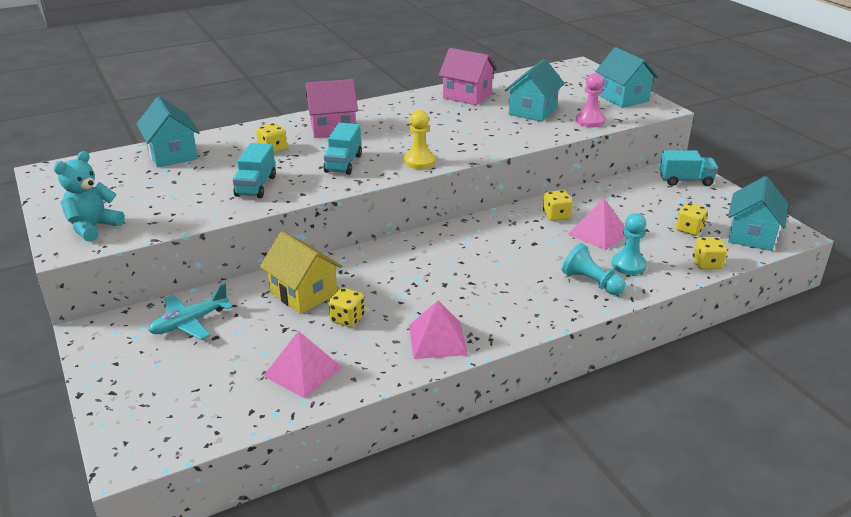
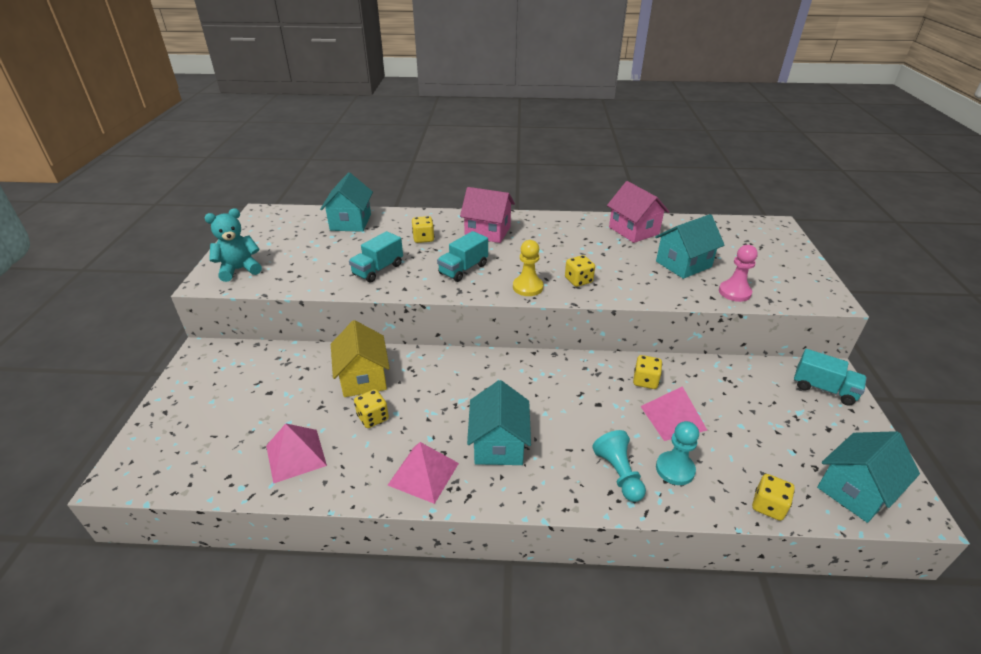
camera: 30 degrees right, 5 degrees up
turquoise plane [148,283,233,340] -> none
turquoise house [595,47,659,108] -> turquoise house moved to [467,380,531,465]
yellow dice [676,203,708,236] -> yellow dice moved to [565,255,595,287]

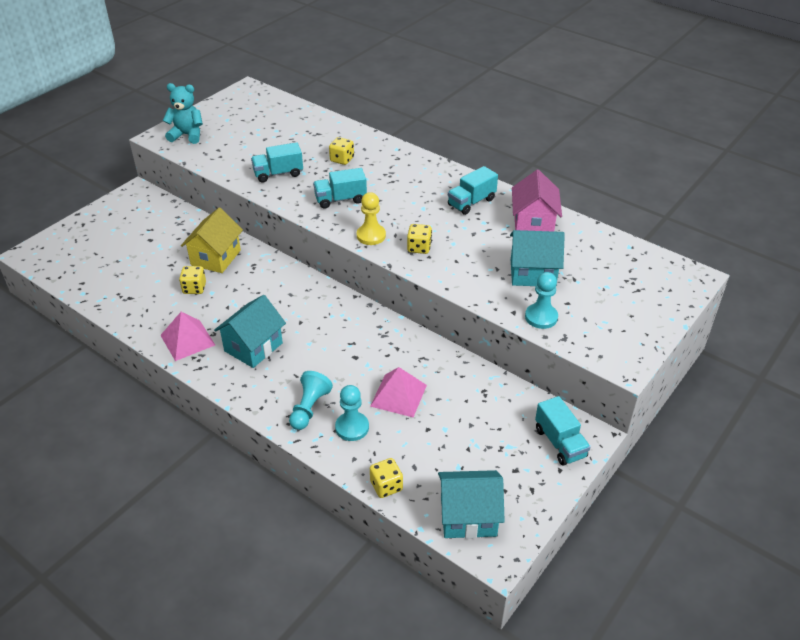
camera: 35 degrees right, 5 degrees up
pink pyramid [266,424,327,484] -> none
turquoise house [320,172,373,232] -> none
pink house [460,187,515,243] -> none
yellow dice [633,355,662,389] -> none
pink pawn [719,245,758,302] -> turquoise pawn [525,272,558,329]
none -> turquoise truck [448,166,498,215]

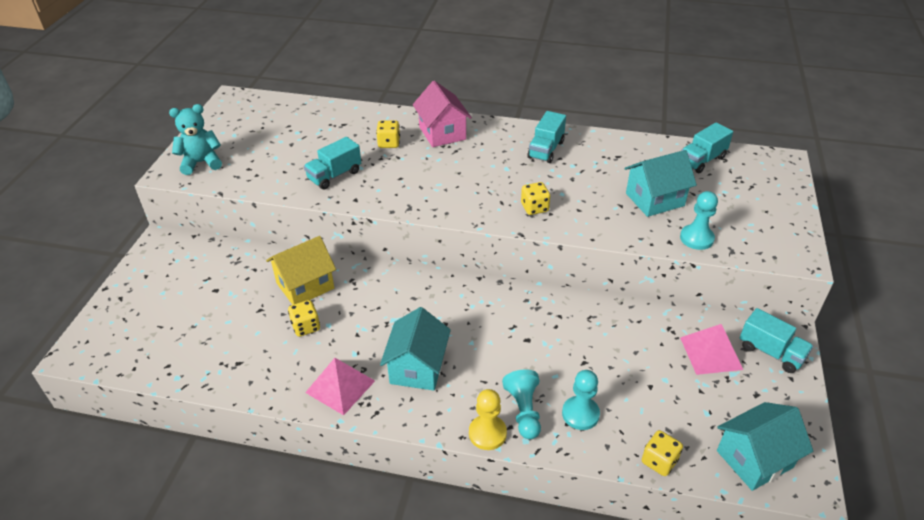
camera: 25 degrees left, 0 degrees up
yellow house [181,208,243,273] -> yellow house turned 60 degrees clockwise [266,236,336,305]
turquoise truck [313,168,367,209] -> turquoise truck moved to [681,122,733,173]
yellow pawn [357,192,386,245] -> yellow pawn moved to [469,389,507,450]
pink pyramid [370,367,427,417] -> pink pyramid moved to [680,324,743,375]
pink house [512,170,562,232] -> pink house moved to [413,81,472,147]

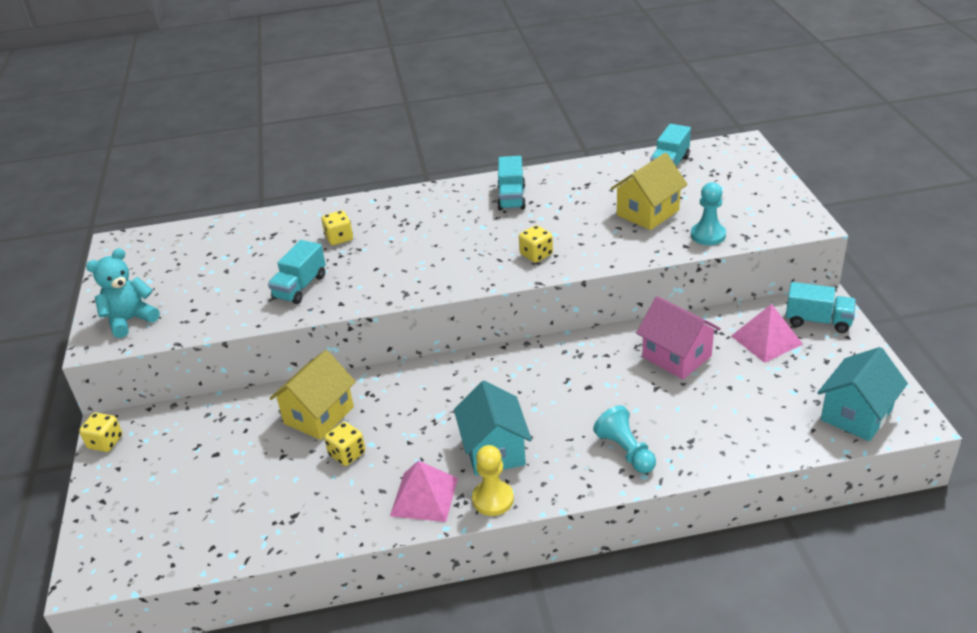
camera: 20 degrees left, 5 degrees down
pink house [413,81,472,147] -> pink house moved to [636,296,721,379]
yellow pawn [469,389,507,450] -> yellow pawn moved to [472,445,514,516]
turquoise pawn [562,370,600,430] -> none
turquoise house [625,150,697,217] -> yellow house [611,153,688,230]
yellow dice [642,430,683,476] -> yellow dice moved to [79,413,123,452]

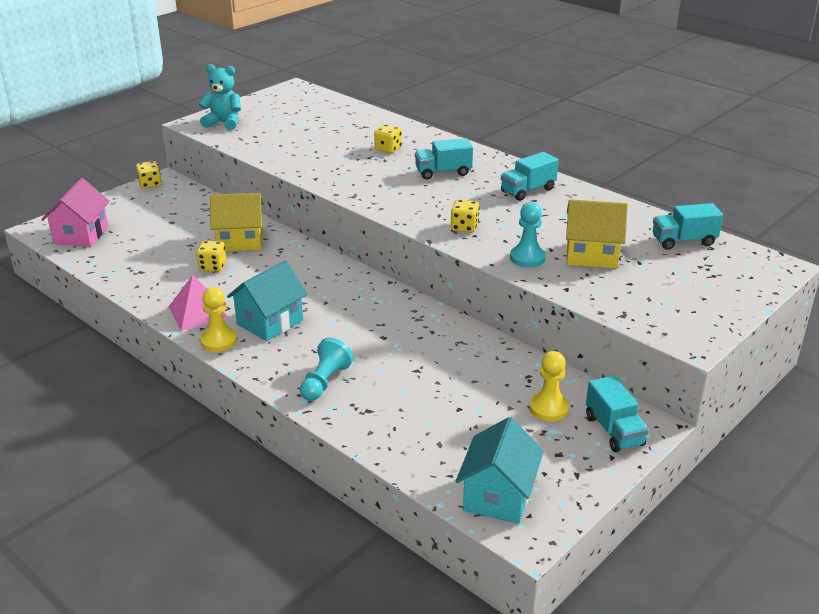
camera: 50 degrees right, 5 degrees down
turquoise truck [268,240,326,304] -> turquoise truck moved to [415,138,473,180]
pink house [636,296,721,379] -> pink house moved to [41,178,110,247]
turquoise pawn [691,182,726,245] -> turquoise pawn moved to [510,202,546,267]
pink pyramid [731,304,803,363] -> yellow pawn [529,351,569,421]
turquoise house [817,347,908,441] -> turquoise house turned 75 degrees counterclockwise [456,417,544,524]

